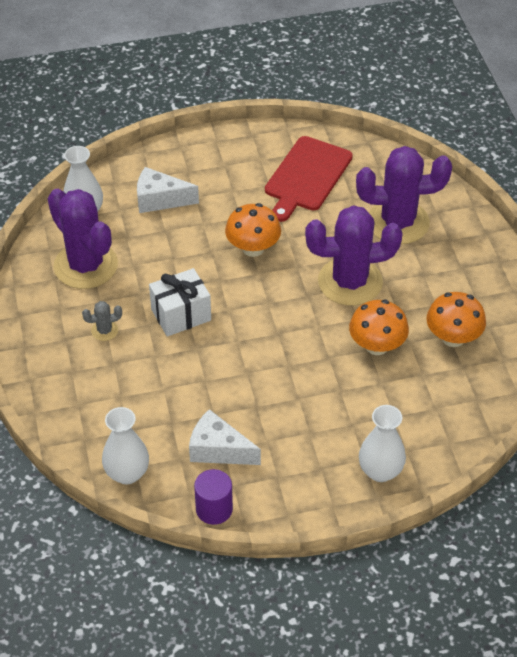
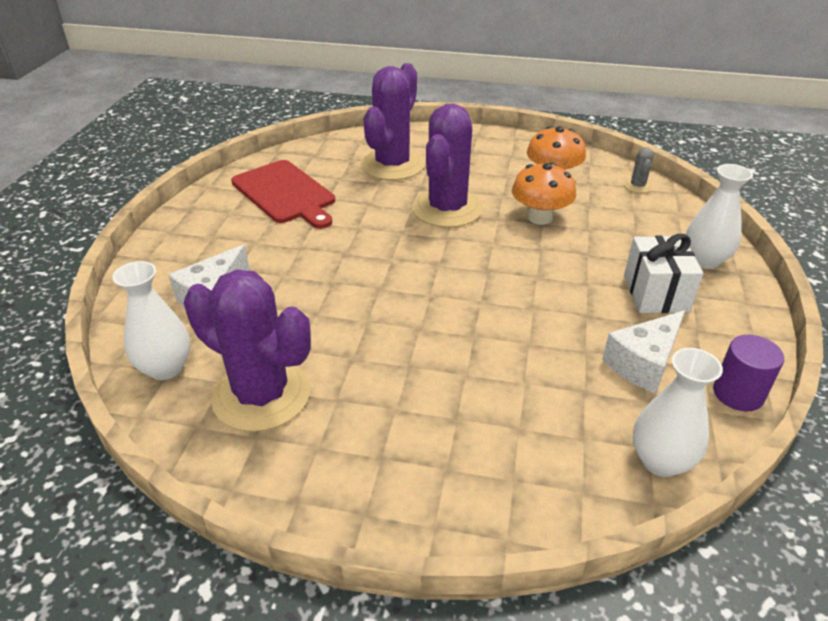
camera: 65 degrees left, 10 degrees down
purple cactus [48,189,118,289] -> purple cactus turned 45 degrees clockwise [184,270,311,432]
grey cactus [82,301,122,341] -> grey cactus moved to [624,147,654,193]
white gift [149,268,211,337] -> white gift moved to [624,234,704,313]
orange mushroom [225,203,281,257] -> none

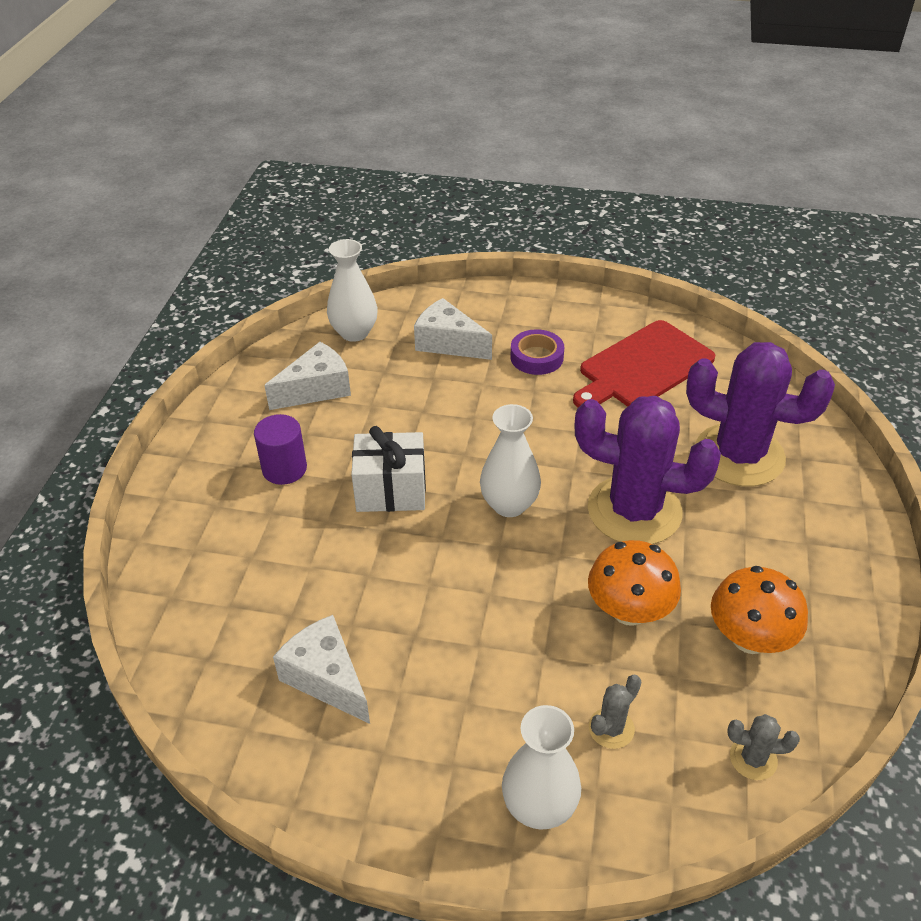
camera: 90 degrees right, 5 degrees up
purple cactus [184,270,311,432] -> white cheese [264,342,351,410]
white gift [624,234,704,313] -> white gift moved to [351,426,426,512]
white vase [633,348,723,477] -> white vase moved to [480,404,541,517]
purple cylinder [713,335,784,412] -> purple cylinder moved to [254,414,307,485]
none -> purple tape [510,329,564,375]
none -> grey cactus [589,675,641,749]

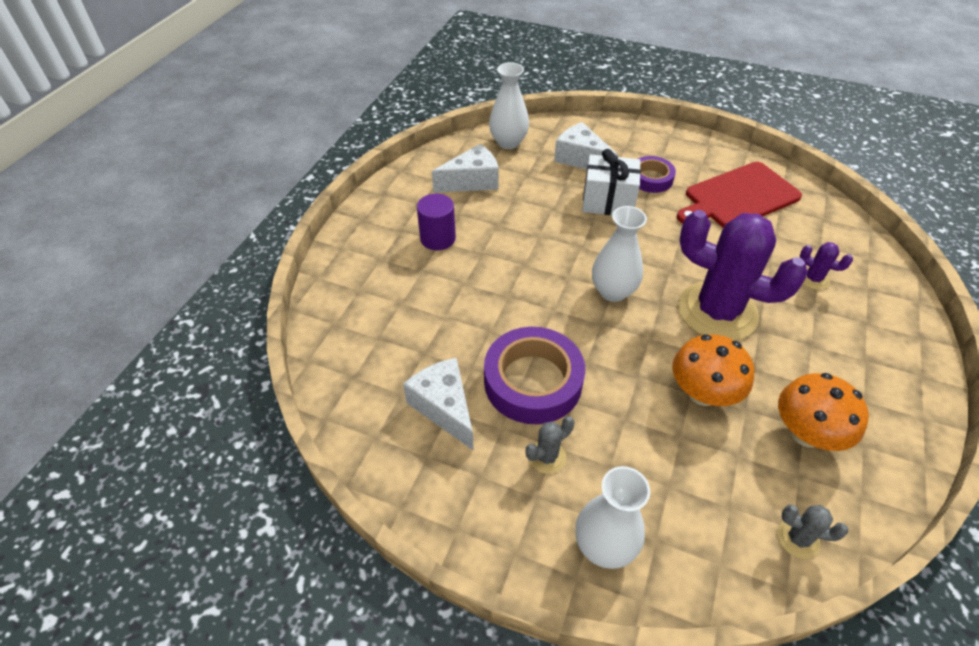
camera: 10 degrees right, 5 degrees up
white gift [351,426,426,512] -> white gift moved to [582,149,641,215]
grey cactus [589,675,641,749] -> grey cactus moved to [526,416,574,474]
purple cactus [686,342,835,487] -> purple cactus [800,242,853,290], size x0.40
none -> purple tape [484,327,585,424]

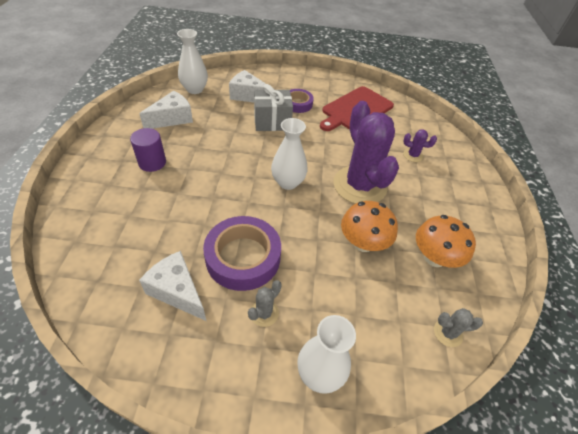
camera: 20 degrees left, 0 degrees up
white gift [582,149,641,215] -> grey gift [254,84,293,131]
purple cactus [678,210,808,341] -> purple cactus turned 60 degrees clockwise [334,101,399,204]

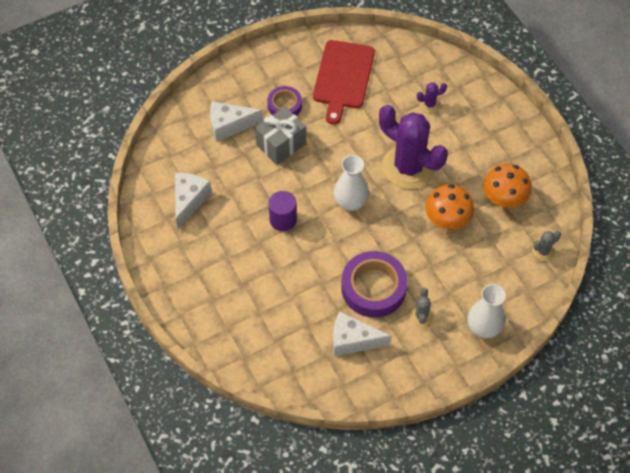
camera: 30 degrees left, 10 degrees up
purple cylinder [130,128,166,172] -> purple cylinder moved to [268,191,297,231]
white vase [177,29,208,94] -> none

